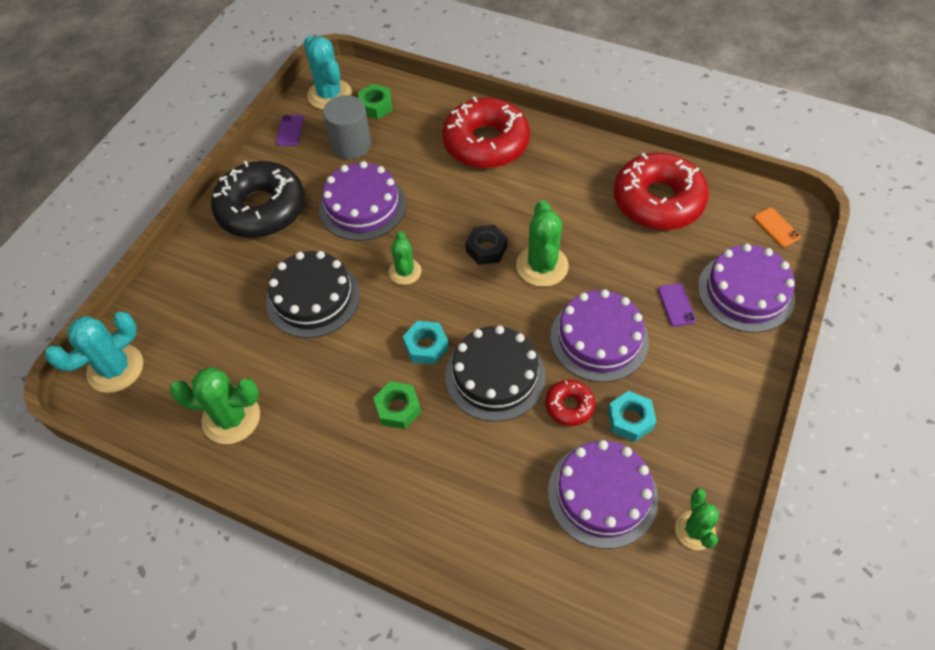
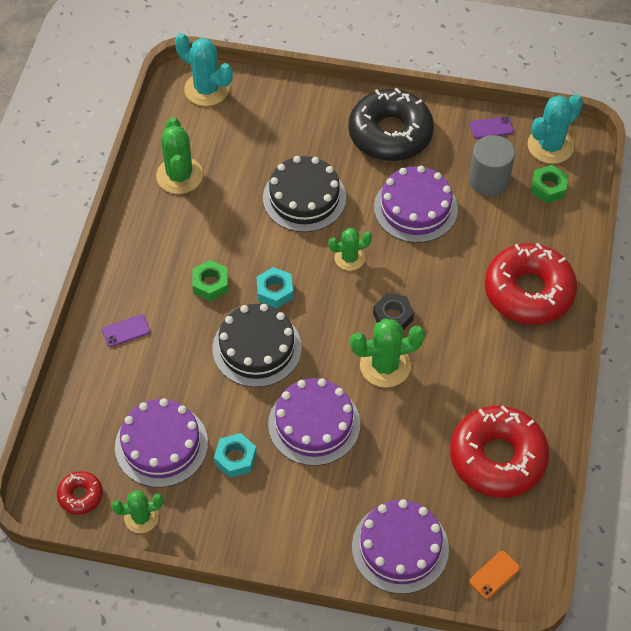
camera: 75 degrees right, 0 degrees up
red donut [545,380,595,426] -> red donut moved to [57,471,103,514]
purple phone [658,283,696,327] -> purple phone moved to [102,314,150,347]

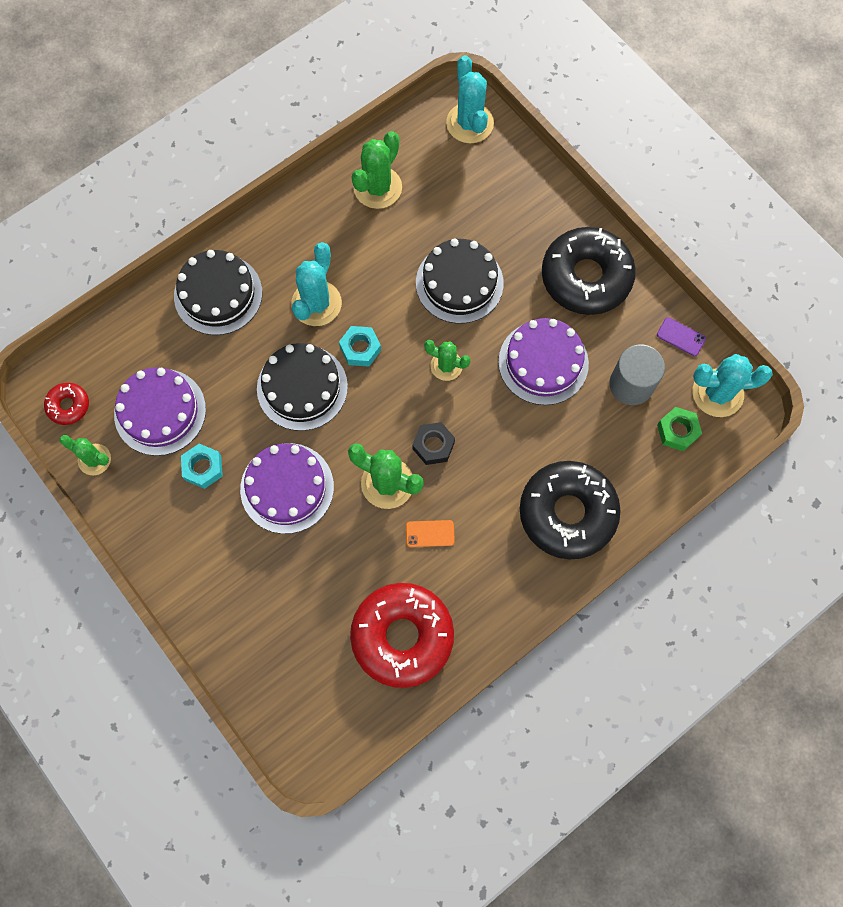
camera: 40 degrees right, 15 degrees up
purple phone [102,314,150,347] -> black cake [174,250,262,335]
green nut [192,260,228,301] -> turquoise cactus [291,242,342,326]
purple cake [352,499,449,594] -> none
orange phone [469,551,520,599] -> orange phone moved to [406,520,455,547]
red donut [485,243,577,325] -> black donut [520,461,621,560]

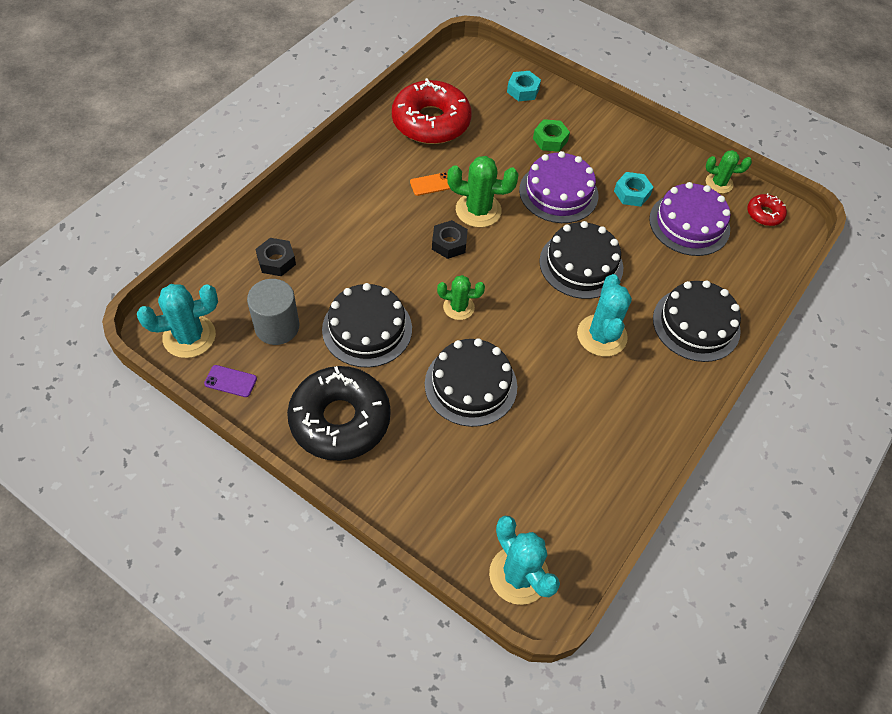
camera: 160 degrees right, 15 degrees down
turquoise nut [339,326,381,367] -> turquoise nut moved to [507,71,541,101]
green cactus [352,131,402,209] -> none
purple cake [498,318,589,405] -> black cake [322,283,412,368]
black donut [520,461,621,560] -> none
green nut [657,407,702,451] -> green nut moved to [533,119,570,152]
none -> black nut [256,238,296,276]

